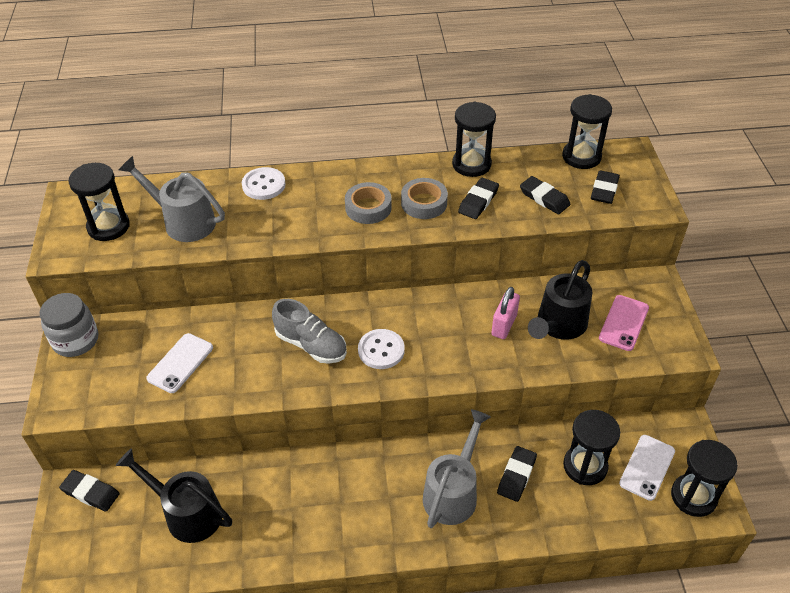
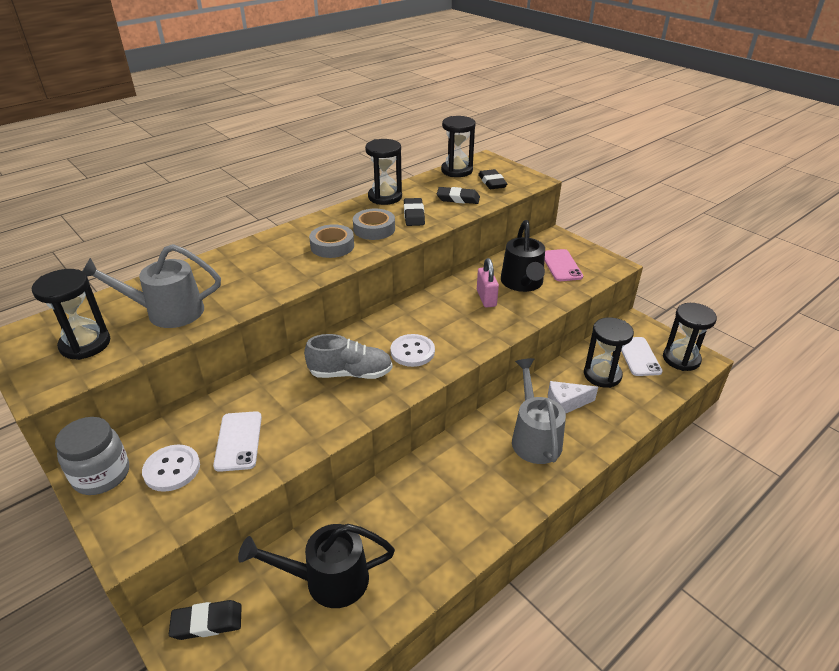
camera: 35 degrees left, 10 degrees down
white button [242,167,286,200] -> white button moved to [142,445,200,492]
black eraser [497,446,537,502] -> white cheese [548,381,598,413]

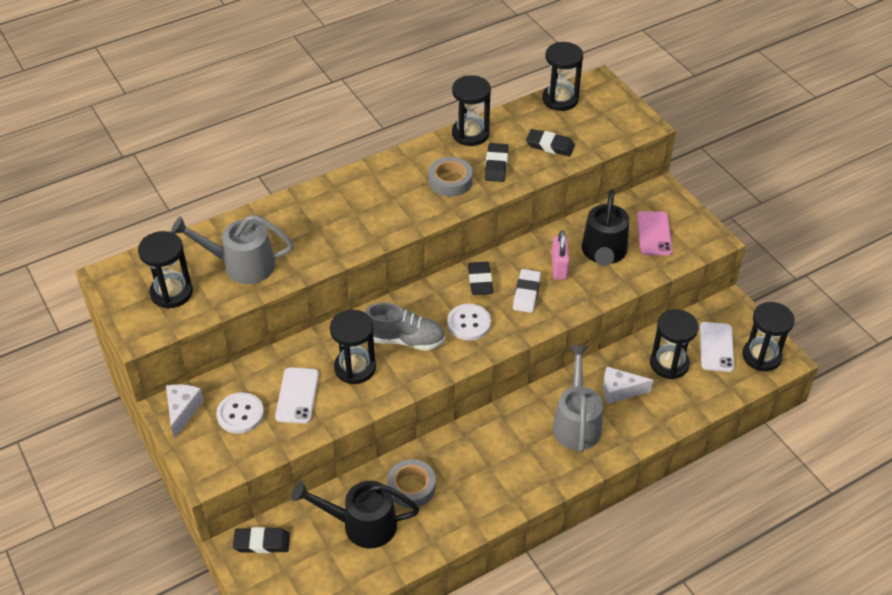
camera: 10 degrees right, 10 degrees up
grey jar [55,417,129,495] -> white cheese [166,384,204,439]
grey tape [309,224,354,258] -> grey tape moved to [387,459,436,508]
black eraser [478,169,508,189] -> black eraser moved to [468,262,493,295]
none -> black hourglass [330,310,376,384]
none -> white eraser [513,269,541,313]

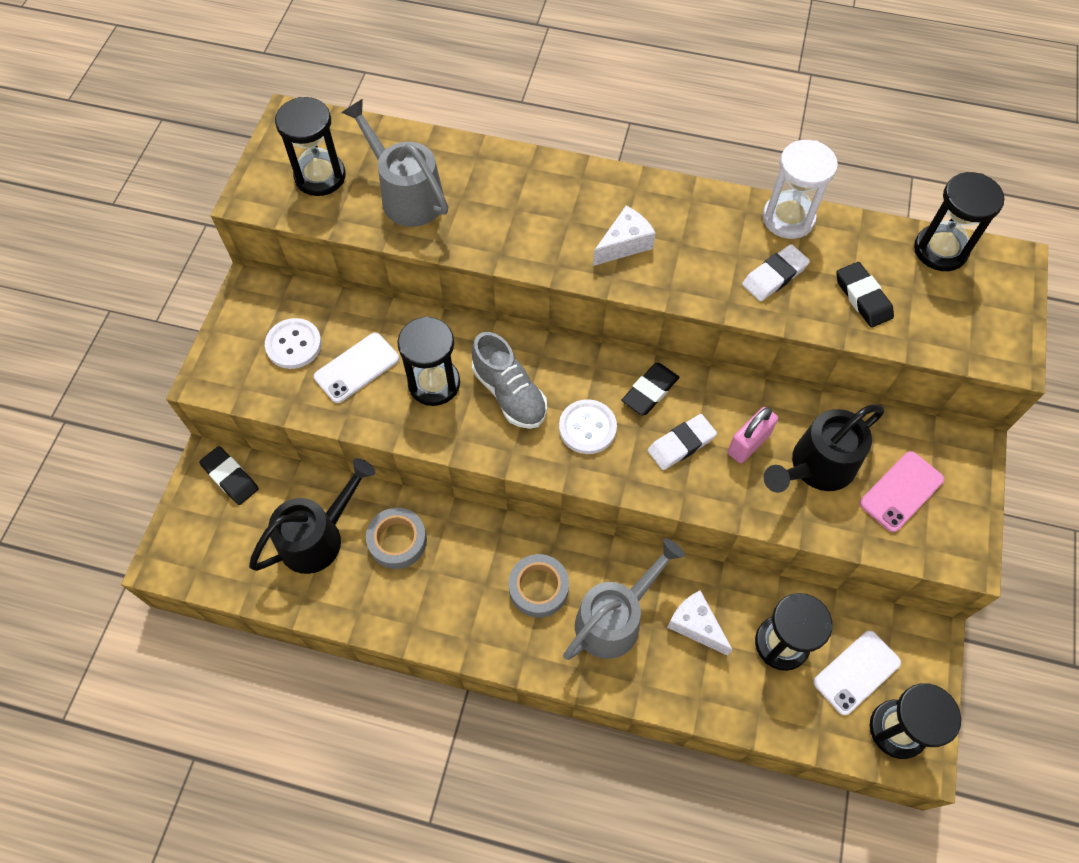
camera: 45 degrees right, 15 degrees up
white cheese [166,384,204,439] -> white cheese moved to [593,206,656,266]
black watering can [291,481,419,549] -> black watering can turned 90 degrees clockwise [249,458,375,574]
grey tape [429,157,473,197] -> grey tape moved to [509,554,569,618]
black hourglass [452,75,491,146] -> white hourglass [763,140,838,239]
black eraser [484,143,508,182] -> white eraser [742,244,810,301]

